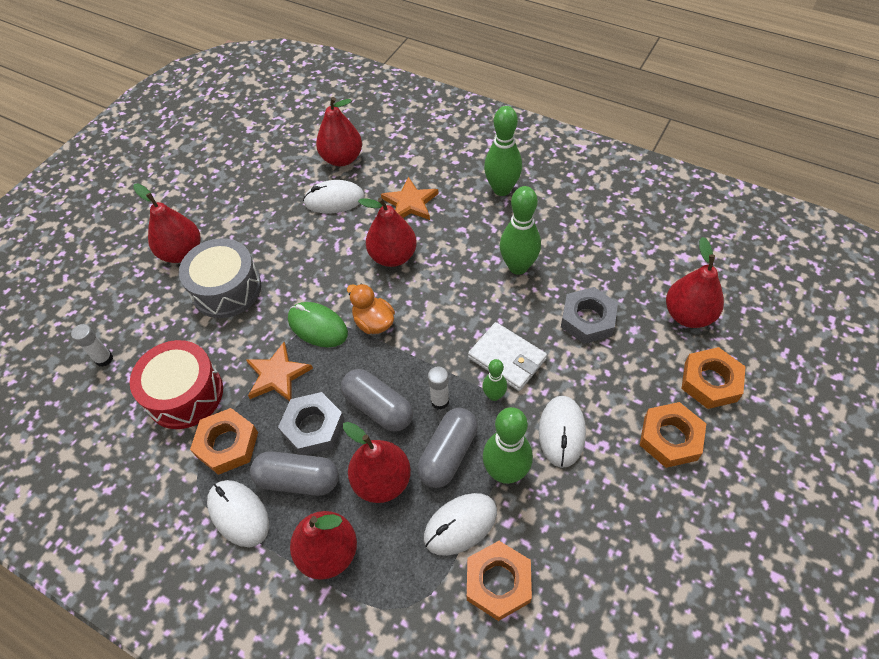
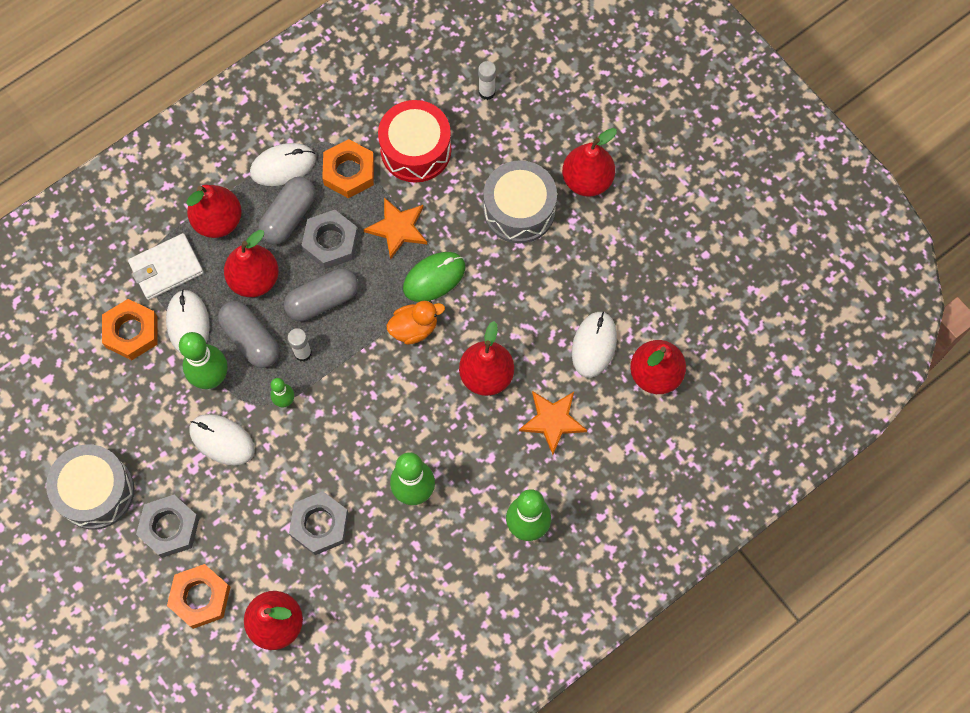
camera: 110 degrees right, 15 degrees up
white wallet [468,322,547,391] -> white wallet moved to [128,233,204,300]
orange nut [640,402,706,468] -> grey nut [136,495,199,558]
none -> grey drum [46,444,135,530]

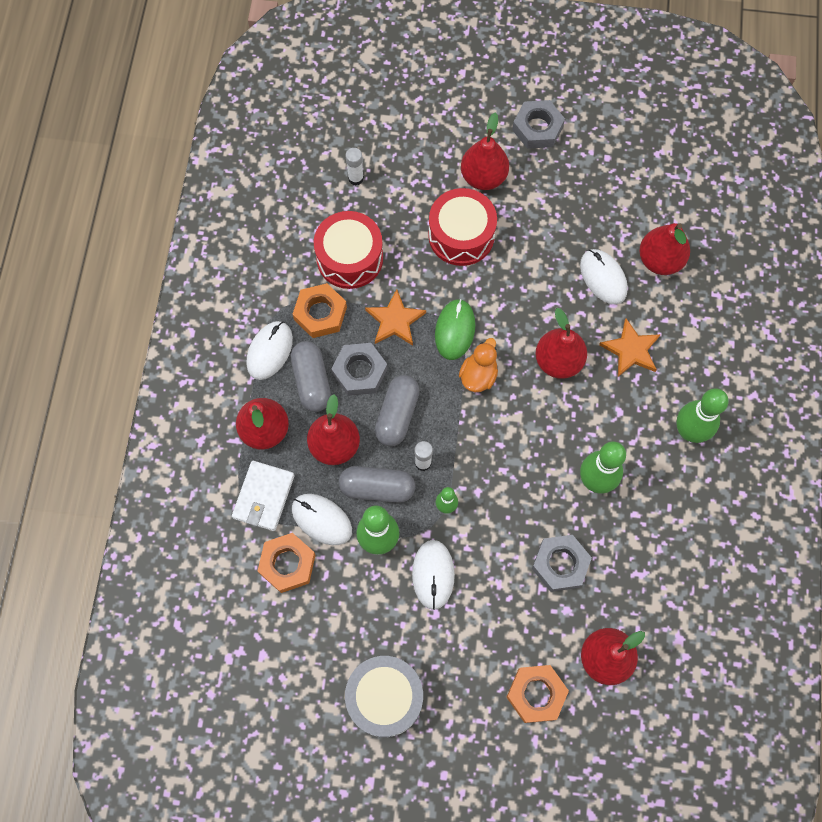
camera: 45 degrees left, 0 degrees up
grey nut [136,495,199,558] -> grey nut moved to [512,100,565,149]
white mouse [190,414,254,465] -> white mouse turned 75 degrees counterclockwise [412,540,455,610]
grey drum [483,160,557,244] -> red drum [428,188,497,266]

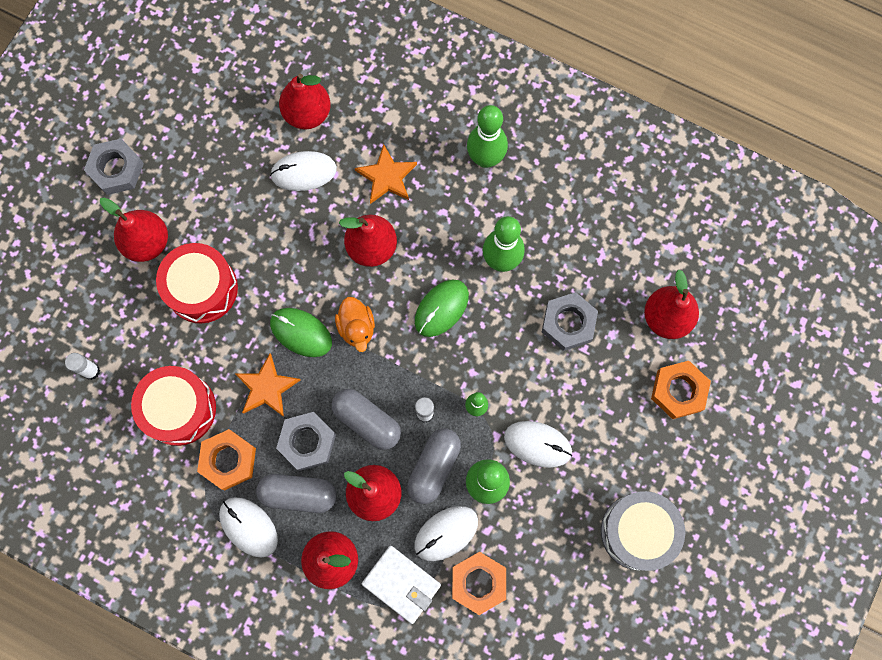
camera: 70 degrees left, 5 degrees up
orange duck [459,338,498,392] -> orange duck turned 150 degrees counterclockwise [335,297,375,352]
none -> green mouse [415,280,469,337]

